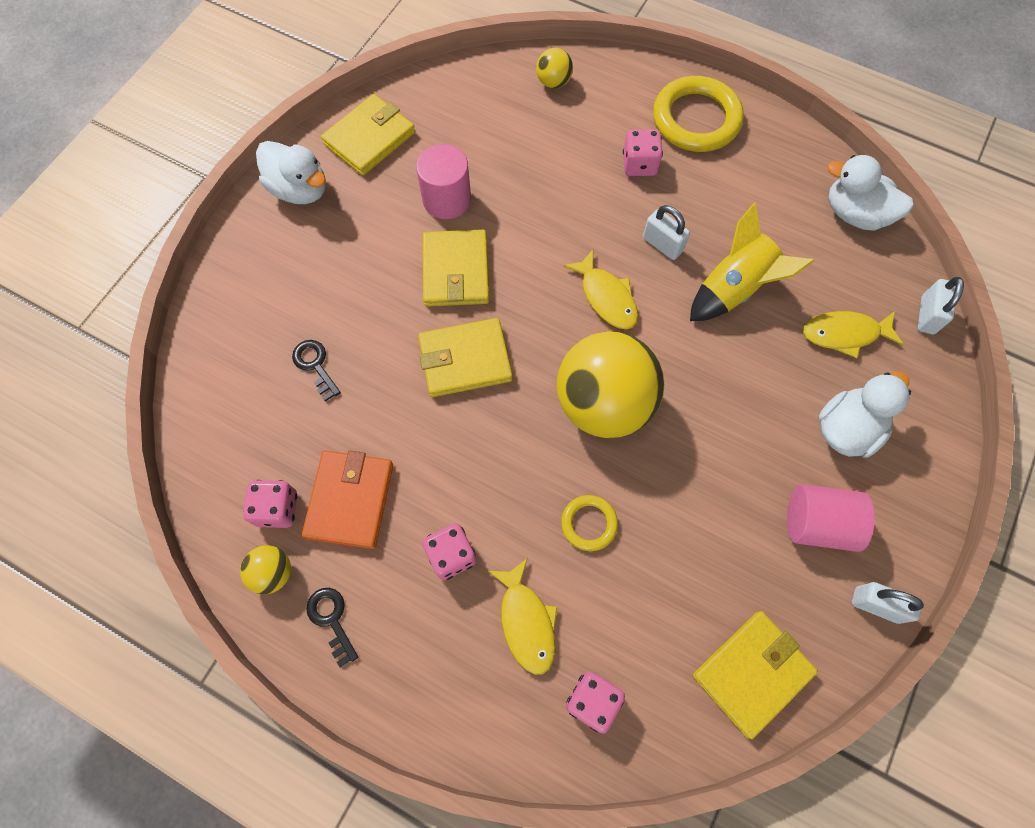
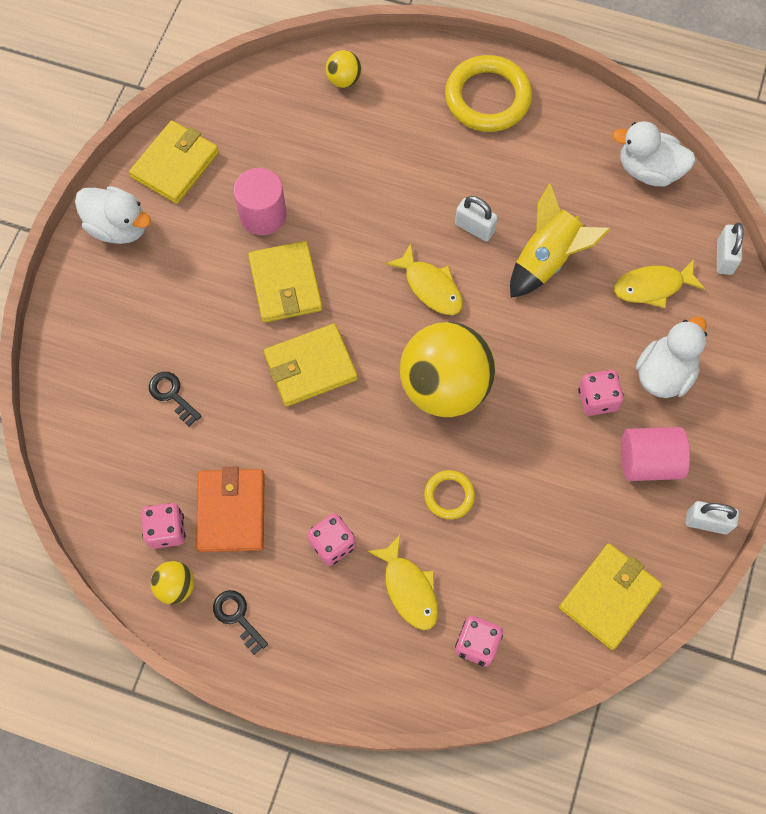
camera: 10 degrees left, 0 degrees up
pink dice [623,129,663,176] -> pink dice moved to [578,370,624,416]

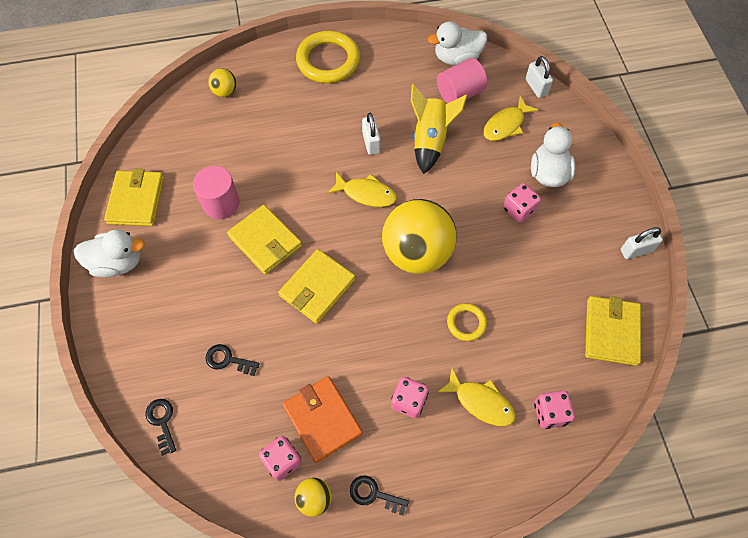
camera: 30 degrees left, 5 degrees down
white padlock [455,196,498,242] -> white padlock turned 75 degrees clockwise [362,113,381,155]
pink cylinder [621,427,690,481] -> pink cylinder moved to [437,58,487,103]
none -> black key [145,399,176,456]

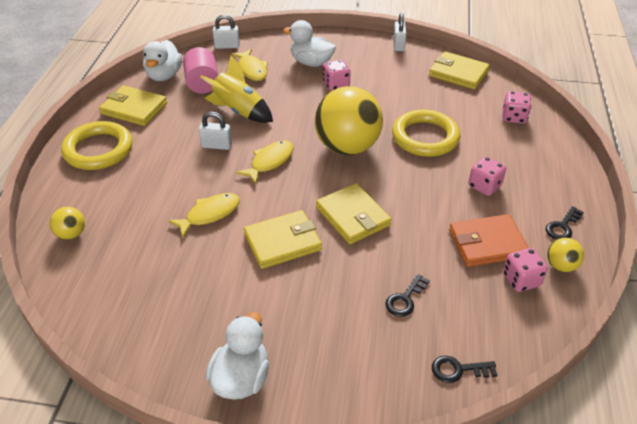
camera: 70 degrees left, 20 degrees down
yellow wallet [104,169,164,226] -> yellow wallet moved to [99,85,167,126]
pink cylinder [193,166,240,219] -> none
yellow fish [438,368,516,426] -> yellow fish moved to [168,193,240,238]
yellow ring [447,303,487,341] -> yellow ring [392,109,460,157], size x1.96

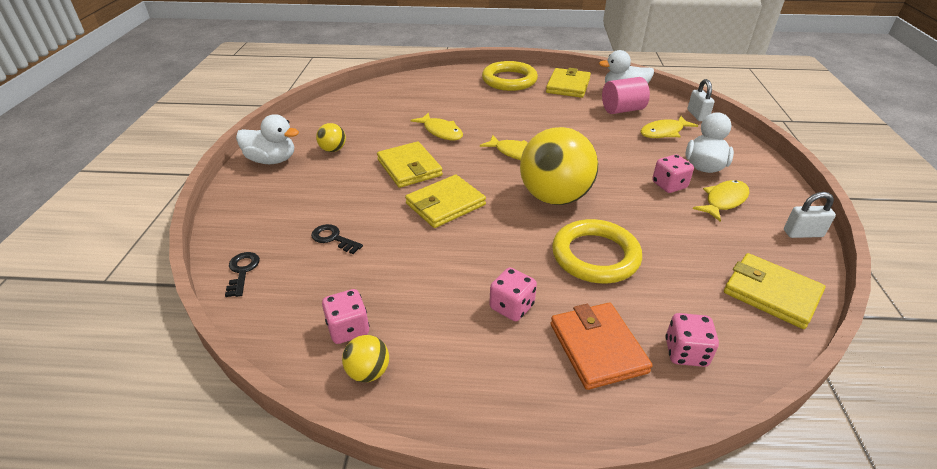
camera: 85 degrees right, 5 degrees down
yellow ball [50,207,85,240] -> yellow ball moved to [316,123,346,152]
white padlock [199,112,232,150] -> none
yellow rocket [200,55,273,123] -> none
yellow wallet [429,51,490,89] -> yellow wallet turned 75 degrees counterclockwise [724,253,825,329]
orange wallet [449,214,529,267] -> orange wallet moved to [551,303,653,390]
black key [546,206,584,240] -> none
none -> yellow fish [693,180,750,222]

